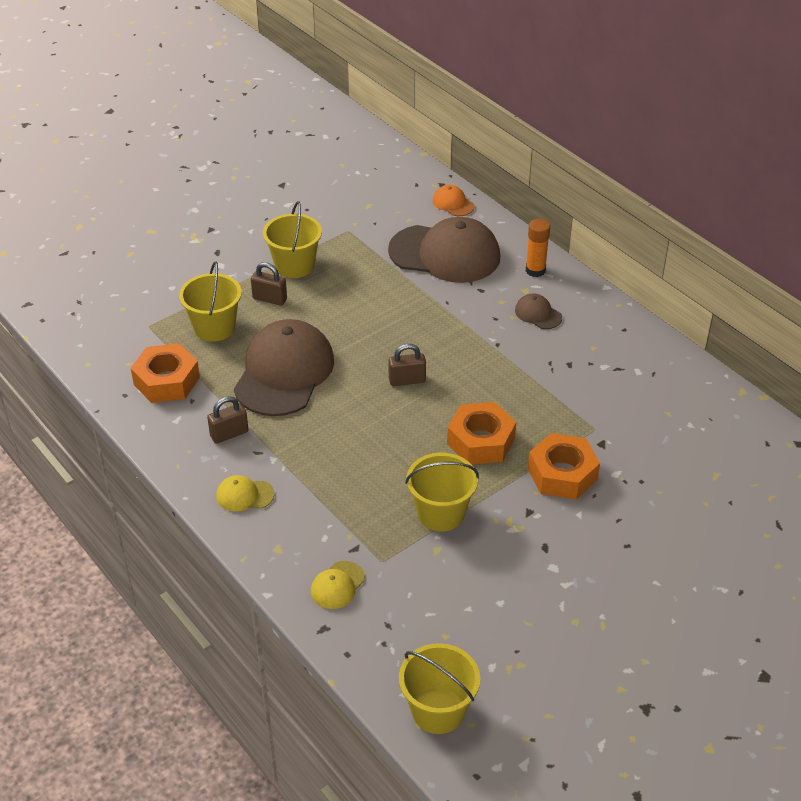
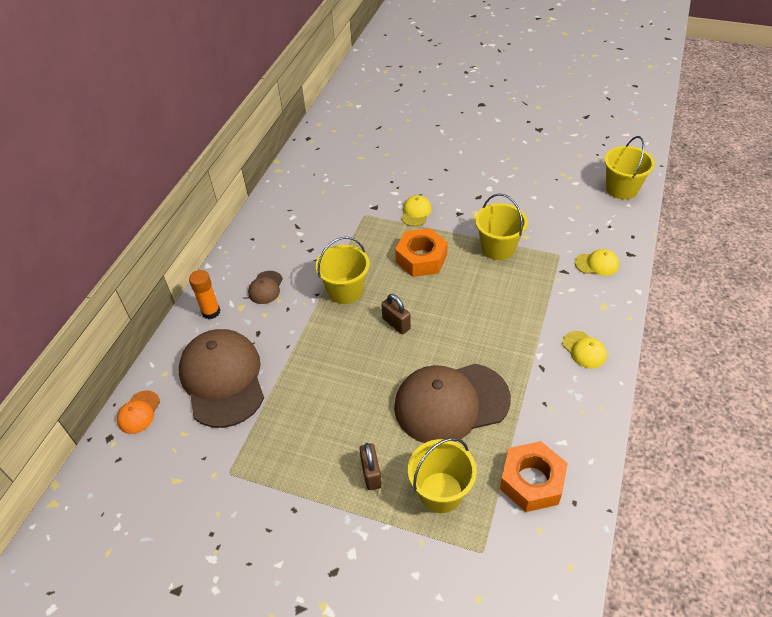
camera: 120 degrees left, 5 degrees up
brown padlock [207,396,249,444] -> none
yellow bucket [263,201,322,278] -> yellow bucket moved to [315,237,370,304]
orange nut [528,433,600,500] -> yellow cap [401,195,432,226]

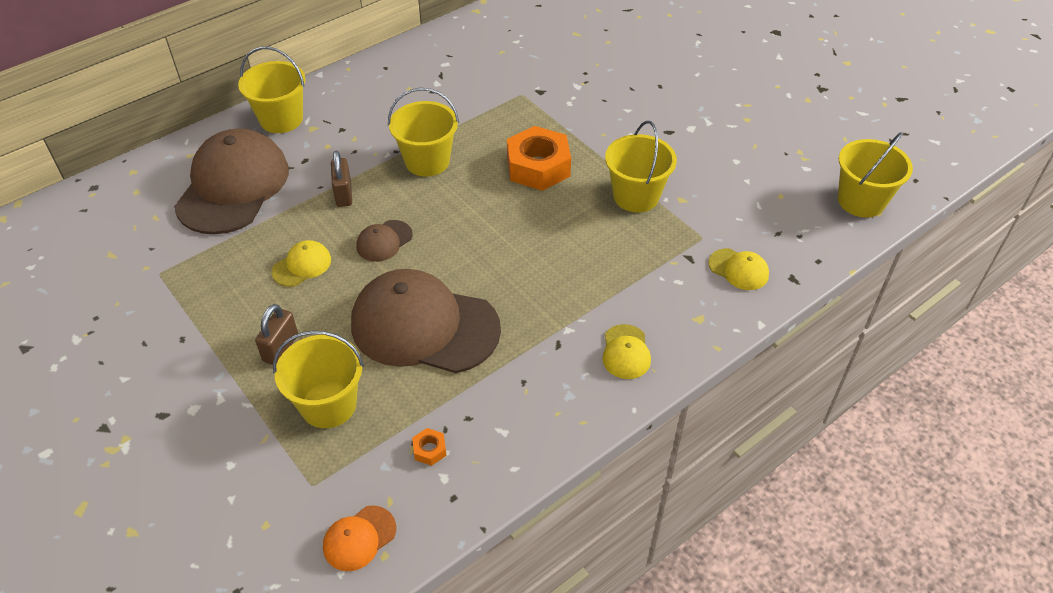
camera: 30 degrees right, 0 degrees up
orange cap [117,390,160,434] -> orange cap moved to [323,505,396,571]
orange glue stick [189,270,220,319] -> yellow bucket [238,47,305,133]
brown cap [248,271,283,304] -> brown cap moved to [356,220,413,262]
brown padlock [381,294,411,334] -> brown padlock moved to [331,150,352,207]
yellow cap [401,195,432,226] -> yellow cap moved to [272,240,331,287]
orange nut [500,441,568,512] -> orange nut [412,428,447,466], size x0.41

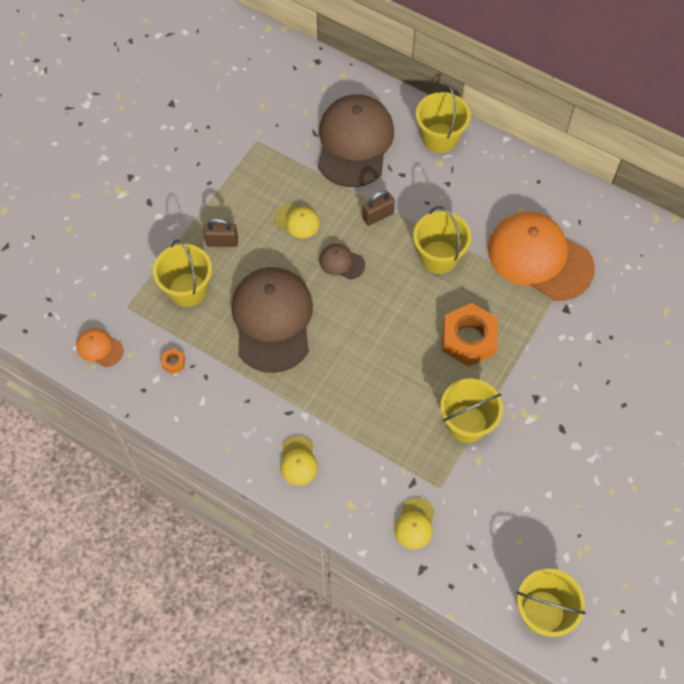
camera: 70 degrees right, 15 degrees up
brown cap [174,128,289,234] -> brown cap turned 75 degrees counterclockwise [318,94,394,187]
yellow cap [602,324,651,379] -> yellow cap turned 75 degrees counterclockwise [280,436,318,485]
none -> orange cap [488,212,595,301]

